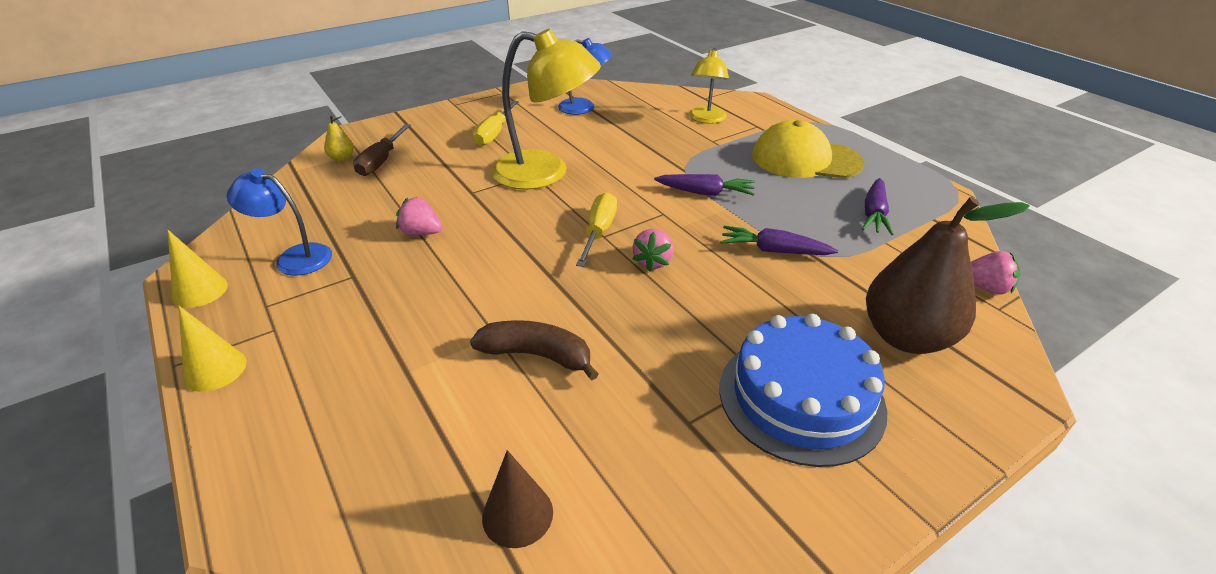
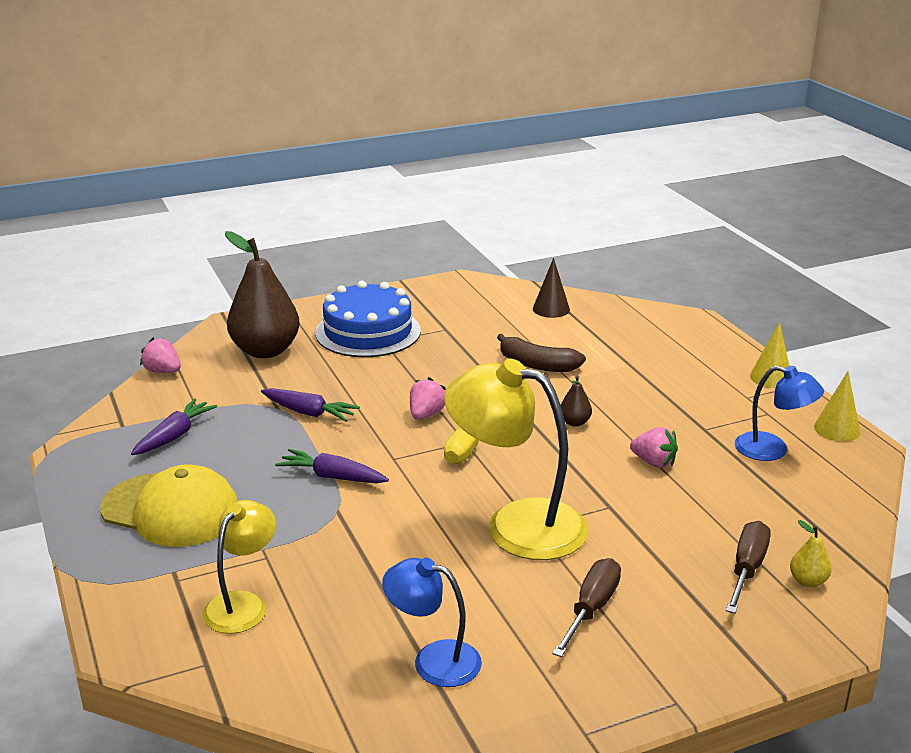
camera: 170 degrees left, 10 degrees down
yellow screwdriver [472,101,519,146] -> brown screwdriver [552,558,621,657]
none -> brown pear [561,376,592,427]

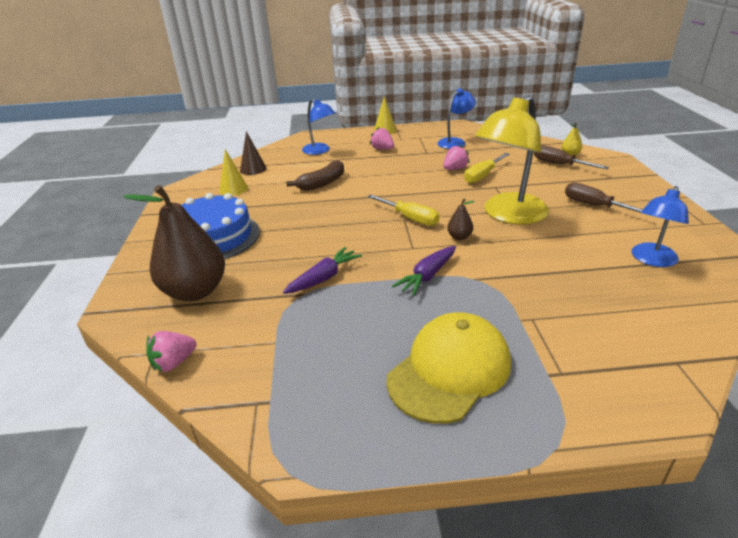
camera: 70 degrees left, 5 degrees up
purple carrot [131,399,217,455] -> none
yellow lamp [202,500,276,634] -> none
pink strawberry [410,377,446,419] -> pink strawberry moved to [370,127,394,150]
brown pear [561,376,592,427] -> brown pear moved to [447,199,475,240]
yellow cone [814,371,860,442] -> yellow cone moved to [219,149,248,196]
none -> blue lamp [302,99,335,155]
none -> yellow screwdriver [464,153,509,183]

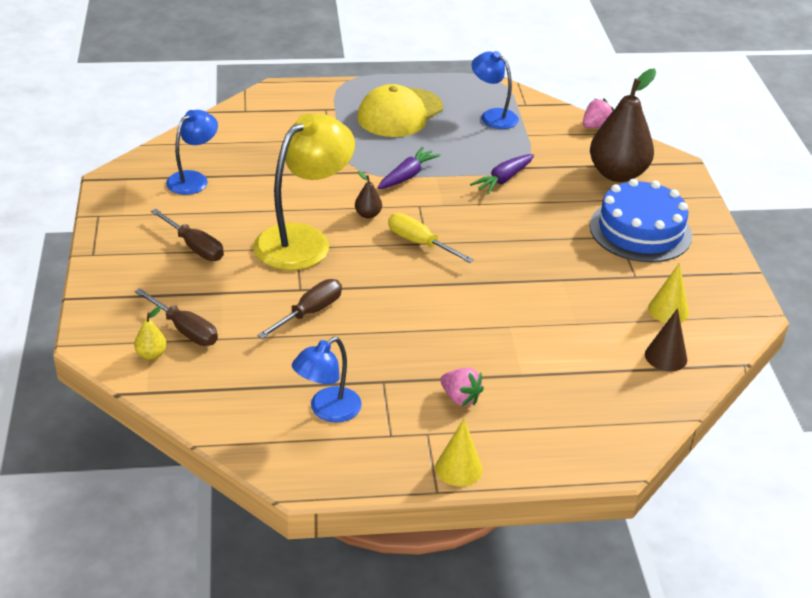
camera: 175 degrees right, 5 degrees up
brown banana [286,160,344,191] -> none
blue lamp [302,99,335,155] -> blue lamp moved to [472,51,519,129]
pink strawberry [443,144,470,170] -> none
yellow screwdriver [464,153,509,183] -> brown screwdriver [257,279,342,339]

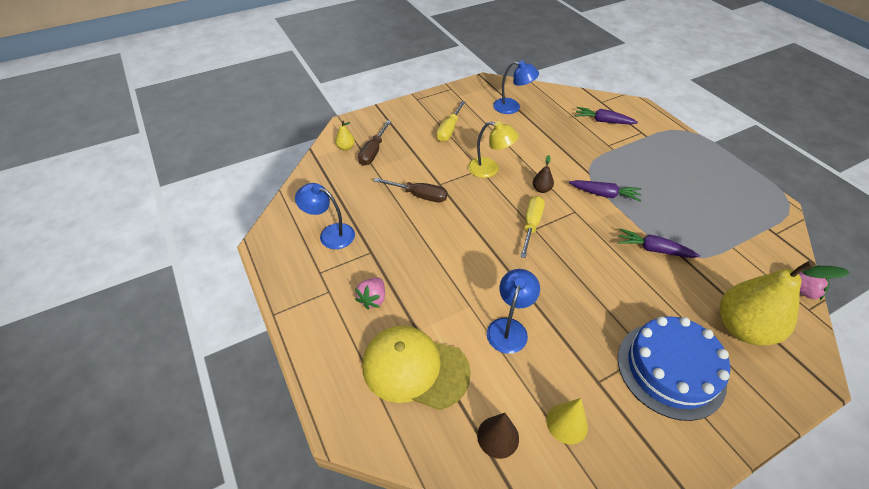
camera: 70 degrees right, 10 degrees up
brown screwdriver [151,209,224,261] -> yellow screwdriver [437,101,465,142]
yellow lamp [253,113,355,270] -> yellow lamp [468,121,519,178], size x0.58
yellow cap [357,84,443,137] -> yellow cap moved to [362,325,471,410]
yellow cone [435,419,483,486] -> none
blue lamp [472,51,519,129] -> blue lamp moved to [487,269,540,354]
brown pear [590,68,656,182] -> yellow pear [720,261,850,346]
none -> purple carrot [575,107,638,125]

